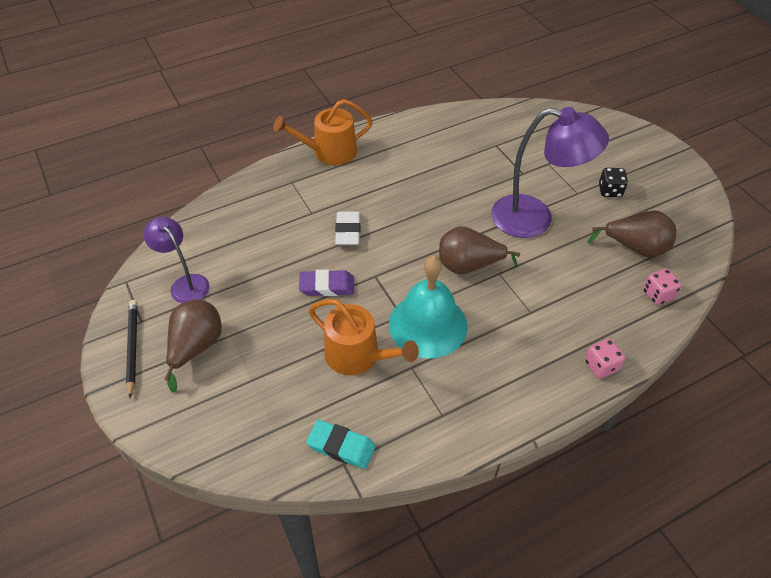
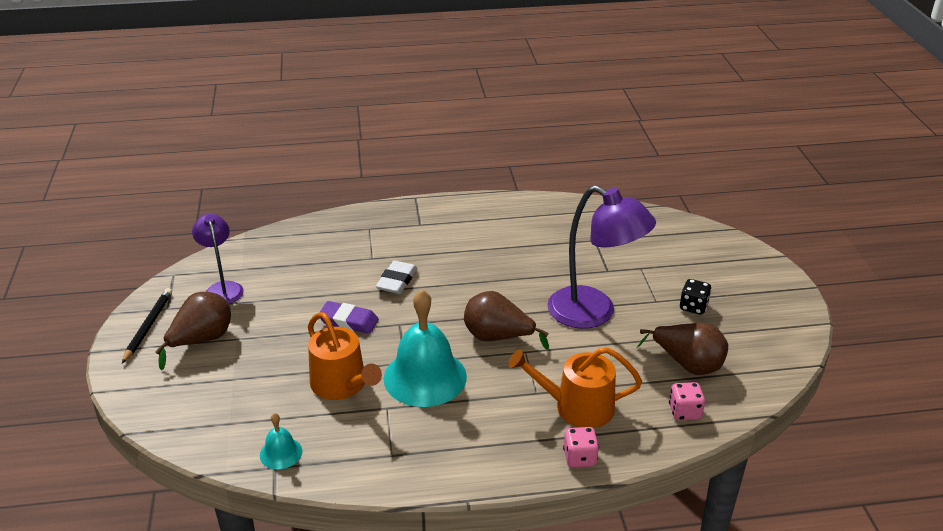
camera: 20 degrees right, 15 degrees down
orange watering can [273,99,373,165] -> orange watering can moved to [508,347,642,428]
turquoise eraser [306,420,376,469] -> turquoise bell [260,413,302,469]

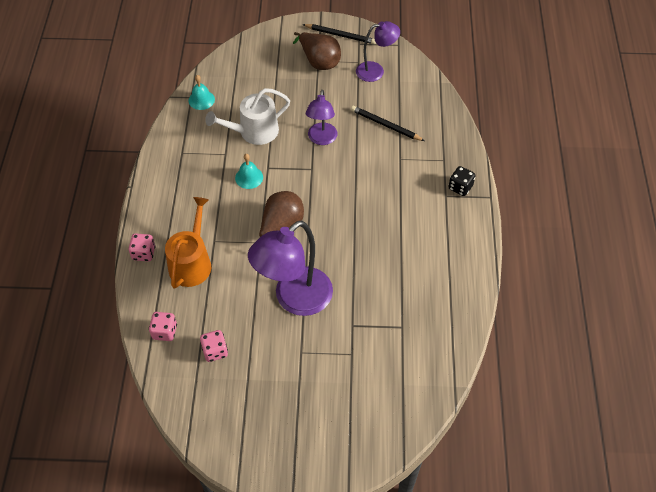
camera: 100 degrees right, 20 degrees up
orange watering can [308,312,382,400] -> white watering can [205,88,290,145]
purple eraser [320,301,379,334] -> purple lamp [306,90,337,145]
white eraser [376,261,417,294] -> none
turquoise bell [383,290,467,407] -> turquoise bell [235,154,263,189], size x0.47
brown pear [637,323,728,375] -> pink dice [200,330,228,362]
black dice [680,279,712,315] -> black dice moved to [448,166,476,196]
none -> black pencil [351,106,425,141]

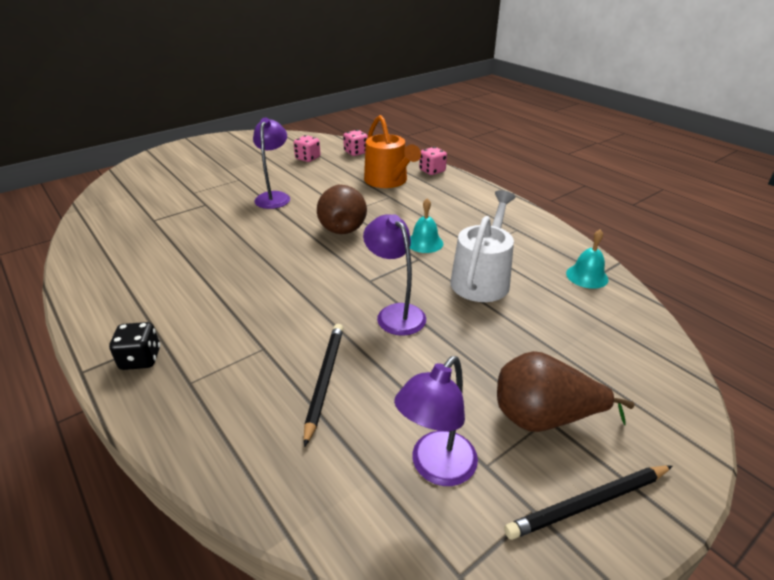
camera: 140 degrees right, 20 degrees down
purple lamp [248,220,333,316] -> purple lamp [253,117,290,209], size x0.59
black pencil [351,106,425,141] -> black pencil turned 75 degrees counterclockwise [304,324,343,447]

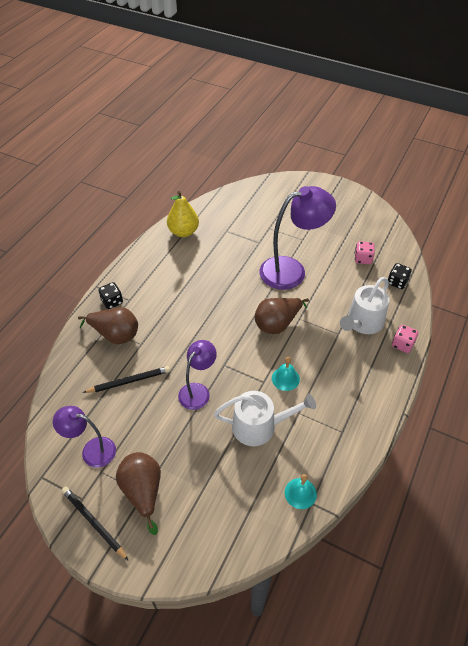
camera: 65 degrees right, 15 degrees up
purple lamp [253,117,290,209] -> purple lamp [259,186,336,290], size x1.71
pink dice [343,130,368,156] -> black dice [388,263,412,289]
orange watering can [364,115,421,188] -> white watering can [340,277,389,334]
none -> brown pear [78,307,138,344]
none -> yellow pear [167,191,199,237]

